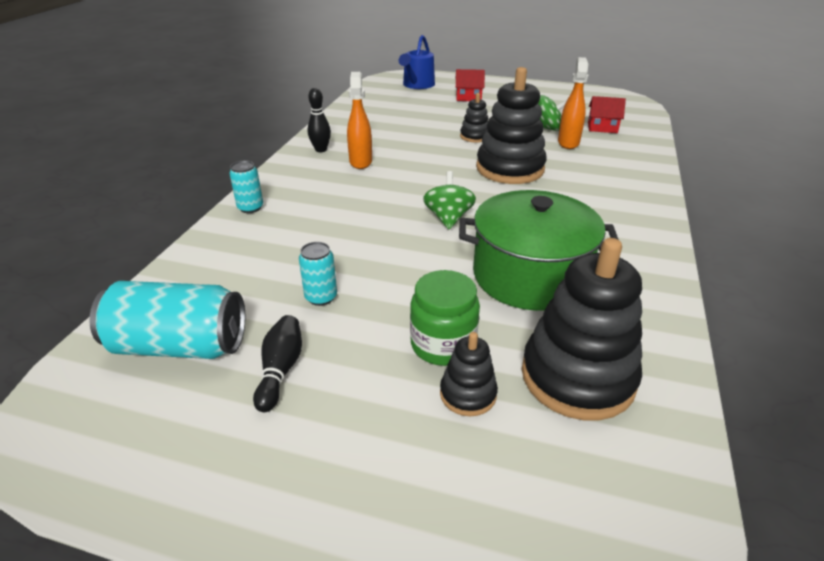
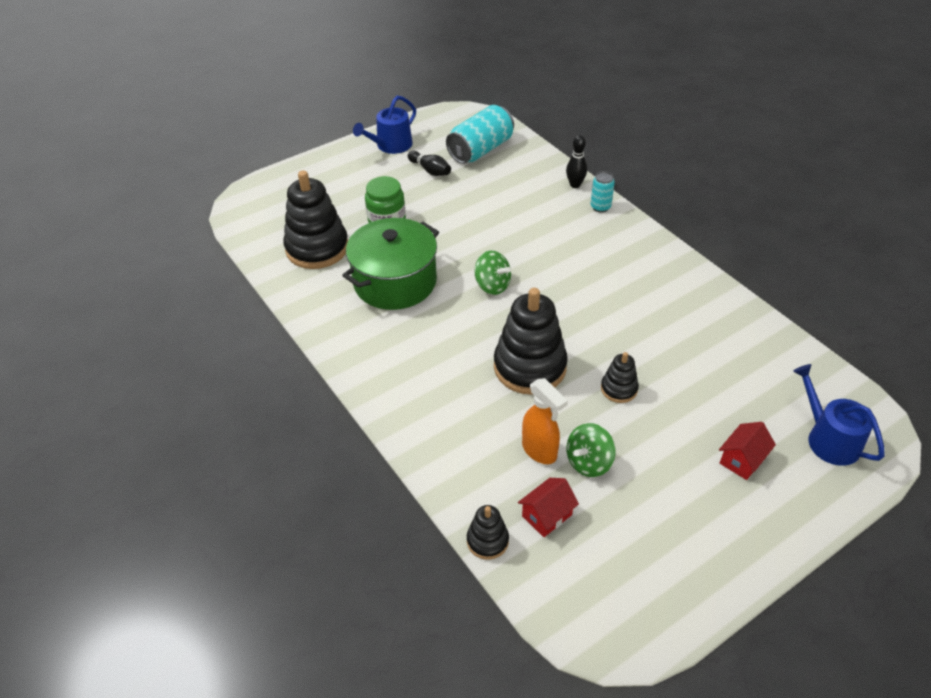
camera: 130 degrees right, 10 degrees up
turquoise can [299,242,337,306] -> none
black bowling pin [308,88,331,152] -> black bowling pin moved to [566,135,587,188]
orange spray bottle [347,72,372,169] -> none
black stacking toy [440,332,498,416] -> black stacking toy moved to [467,505,509,560]
none -> blue watering can [353,96,416,154]

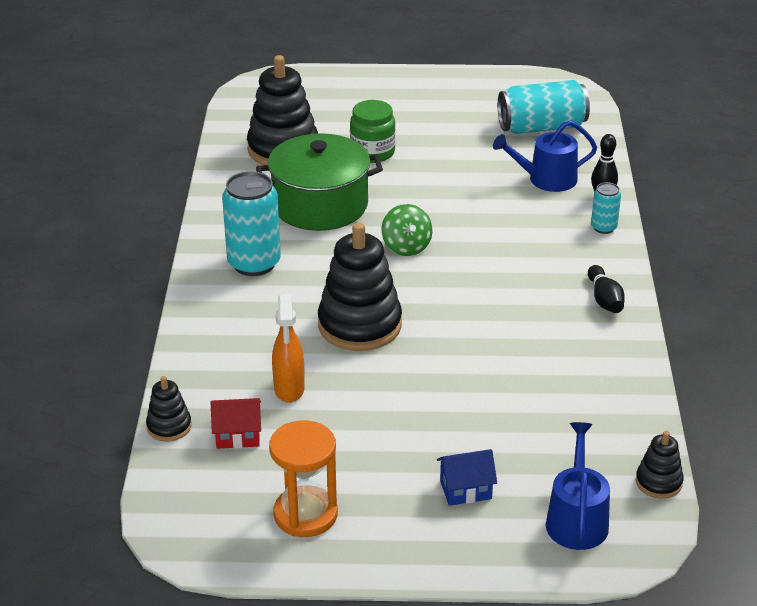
camera: 35 degrees right, 10 degrees down
blue watering can [353,96,416,154] -> blue watering can moved to [493,121,597,192]
black bowling pin [408,151,451,176] -> black bowling pin moved to [588,265,625,313]
green spinning top [567,423,616,477] -> none
black stacking toy [601,352,639,403] -> black stacking toy moved to [636,431,684,499]
red house [719,422,776,480] -> blue house [437,449,497,506]
none -> turquoise can [222,171,281,276]
none -> orange hourglass [269,420,338,537]

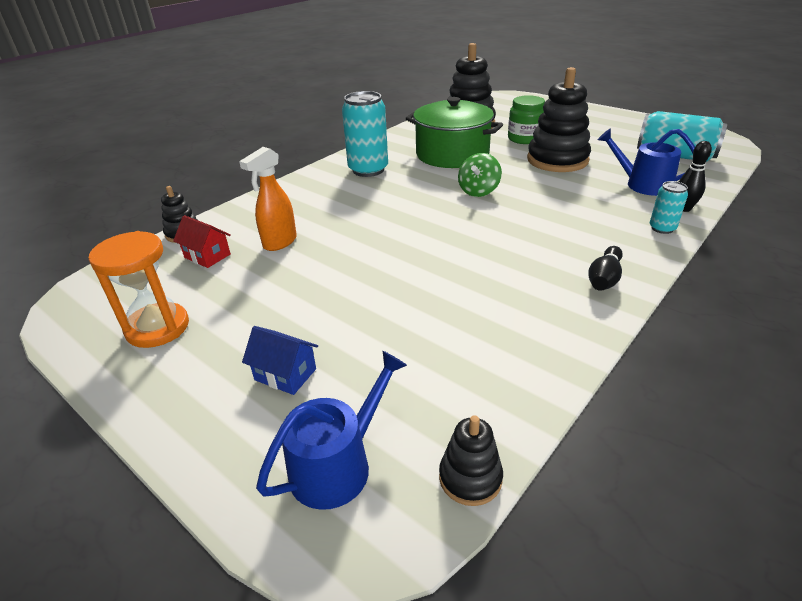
camera: 40 degrees right, 0 degrees up
black stacking toy [318,223,402,351] -> black stacking toy moved to [527,67,591,172]

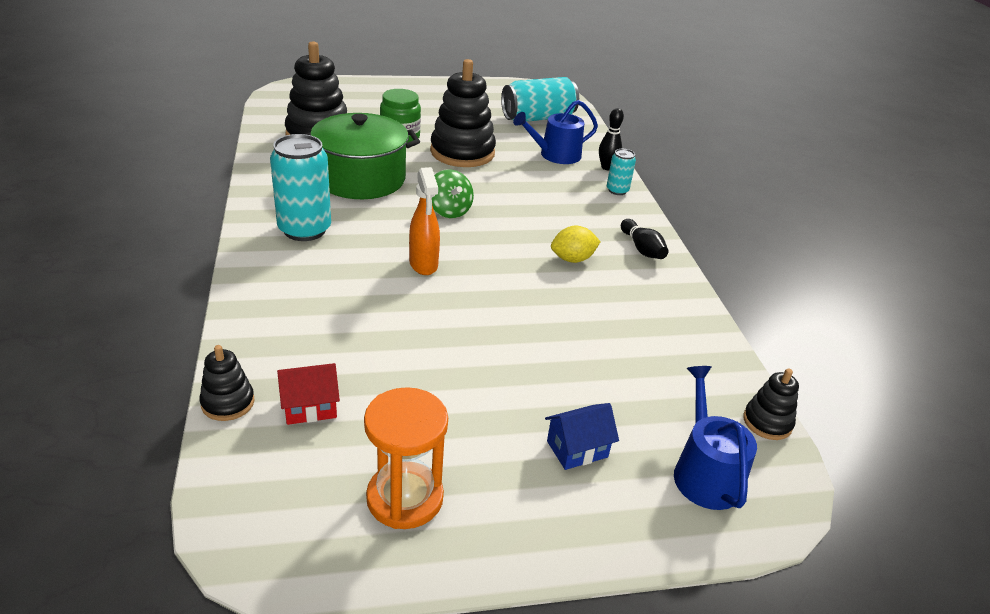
camera: 55 degrees left, 0 degrees up
orange spray bottle [239,147,297,251] -> orange spray bottle moved to [409,167,440,275]
none -> yellow lemon [551,226,601,263]

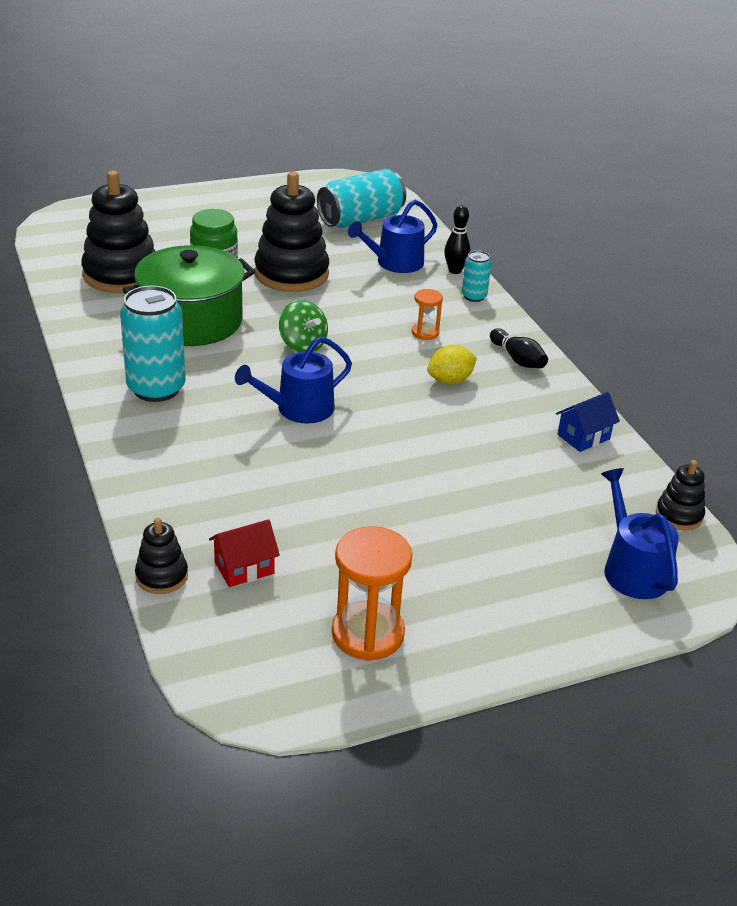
camera: 10 degrees left, 0 degrees up
orange spray bottle [409,167,440,275] -> blue watering can [235,337,352,423]
blue house [545,403,619,470] -> blue house moved to [556,392,620,452]
none -> orange hourglass [412,289,443,340]

